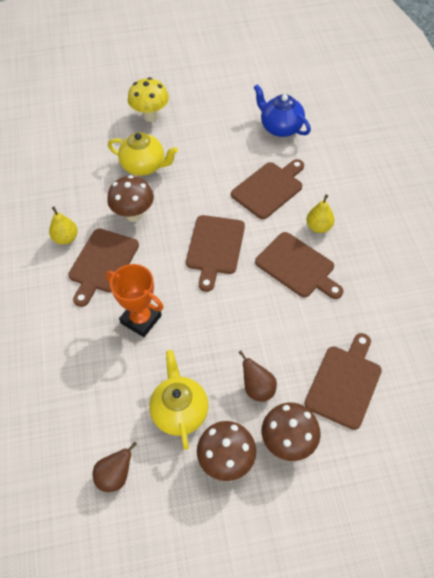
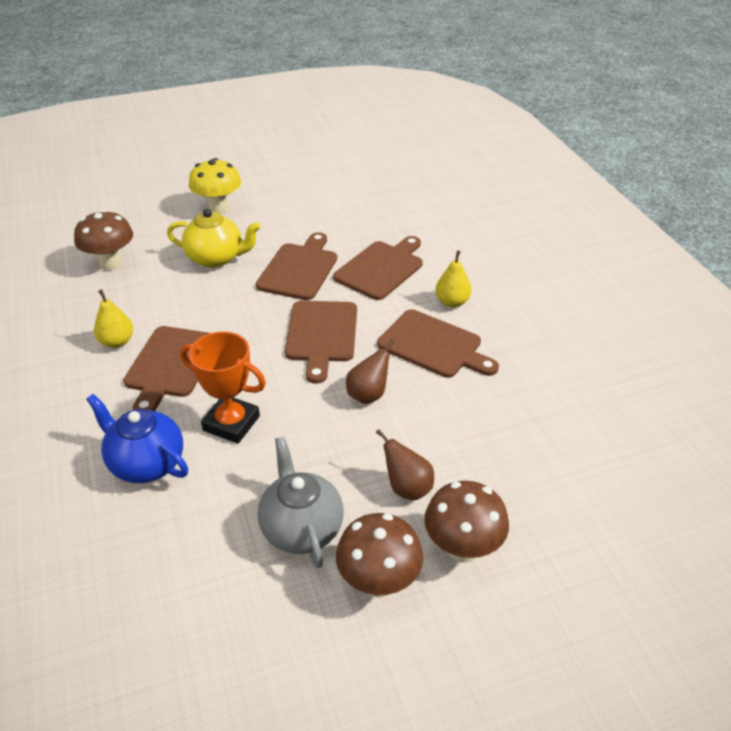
camera: 10 degrees left, 15 degrees down
brown pear [93,441,137,492] -> brown pear moved to [346,339,395,404]
brown mushroom [107,175,154,222] -> brown mushroom moved to [74,210,133,270]
yellow teapot [149,350,209,450] -> grey teapot [258,437,344,568]
blue teapot [254,84,311,137] -> blue teapot moved to [86,394,188,483]
brown cutting board [304,333,382,430] -> brown cutting board moved to [256,232,337,300]

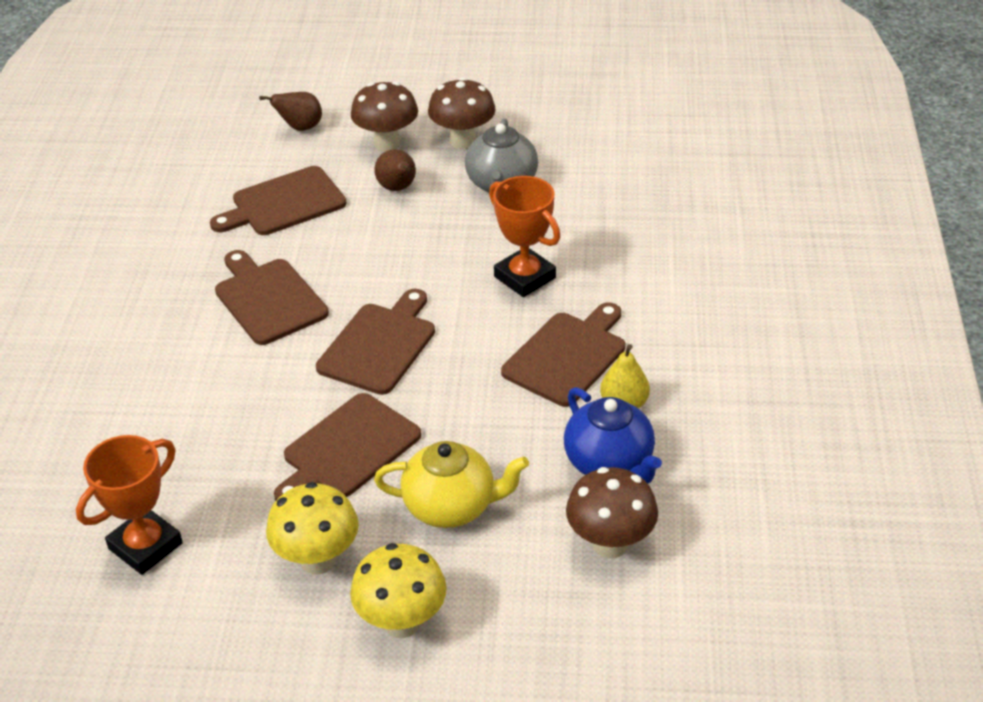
camera: 155 degrees left, 0 degrees up
blue teapot [86,394,188,483] -> blue teapot moved to [564,387,662,483]
yellow teapot [167,209,261,268] -> yellow teapot turned 150 degrees clockwise [374,441,529,528]
brown cutting board [333,236,423,300] -> brown cutting board moved to [210,166,347,235]
brown pear [346,339,395,404] -> brown pear moved to [259,92,322,131]
yellow pear [435,250,471,307] -> none
none -> orange trophy [76,435,183,575]
none -> yellow mushroom [266,482,359,574]

